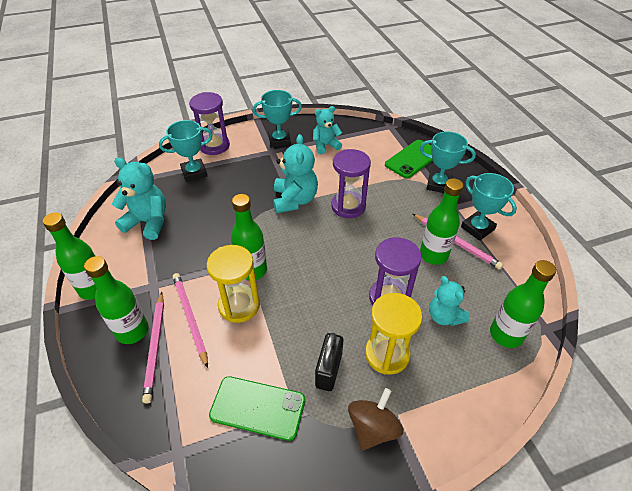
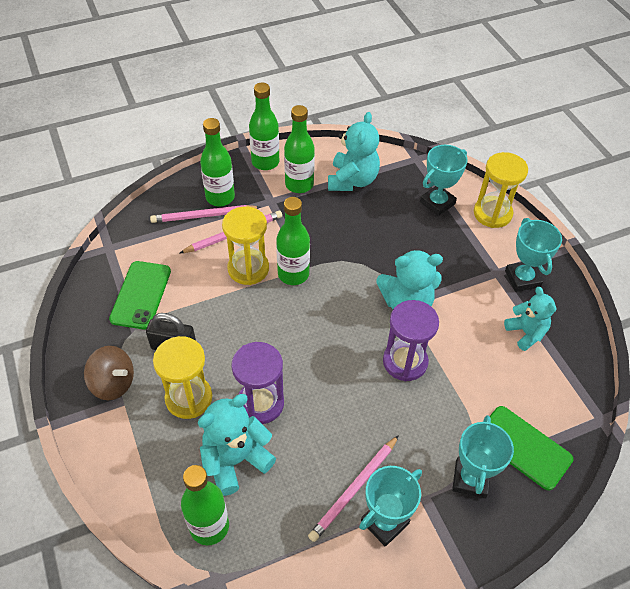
camera: 85 degrees right, 5 degrees up
turquoise trophy [159,120,213,182] -> turquoise trophy turned 75 degrees clockwise [420,145,468,216]
purple hourglass [189,92,230,155] -> yellow hourglass [474,152,528,228]
green bottle [420,178,463,265] -> green bottle moved to [284,105,315,193]
turquoise teddy bear [429,276,470,326] -> turquoise teddy bear [198,394,276,496], size x1.50

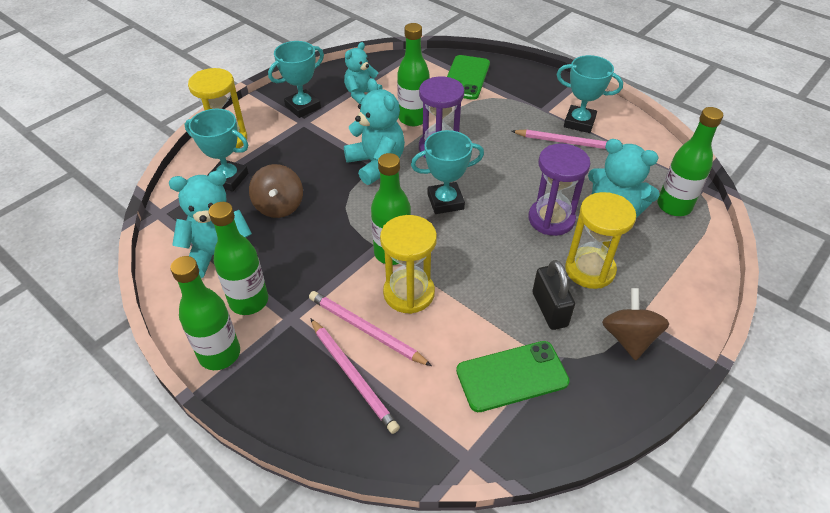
camera: 115 degrees left, 5 degrees down
green bottle [200,118,235,206] -> green bottle moved to [397,23,429,126]
turquoise trophy [452,415,514,499] -> turquoise trophy moved to [411,130,484,214]
none -> brown spinning top [249,164,303,218]

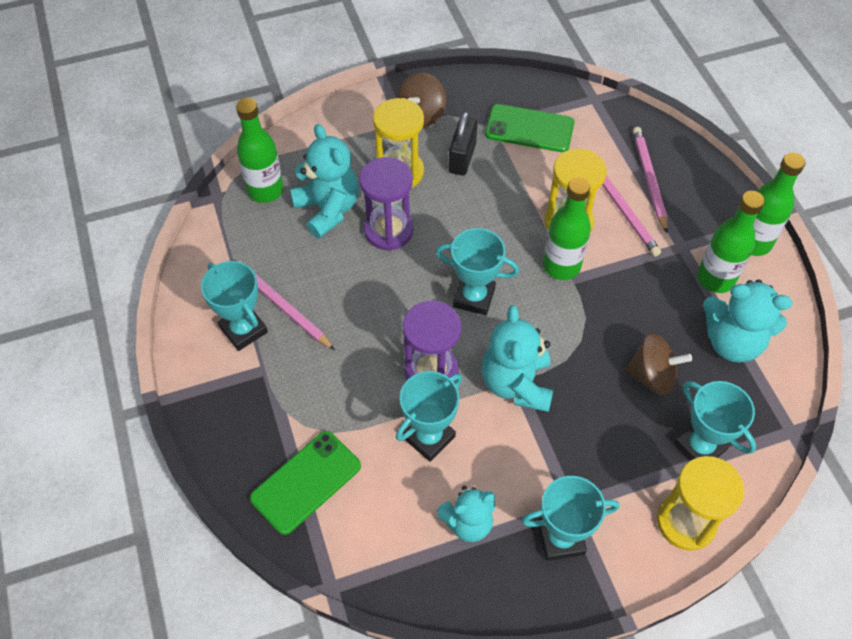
camera: 150 degrees left, 10 degrees up
brown spinning top [249,164,303,218] -> brown spinning top turned 75 degrees clockwise [625,333,692,396]
green bottle [397,23,429,126] -> turquoise trophy [396,371,462,462]

